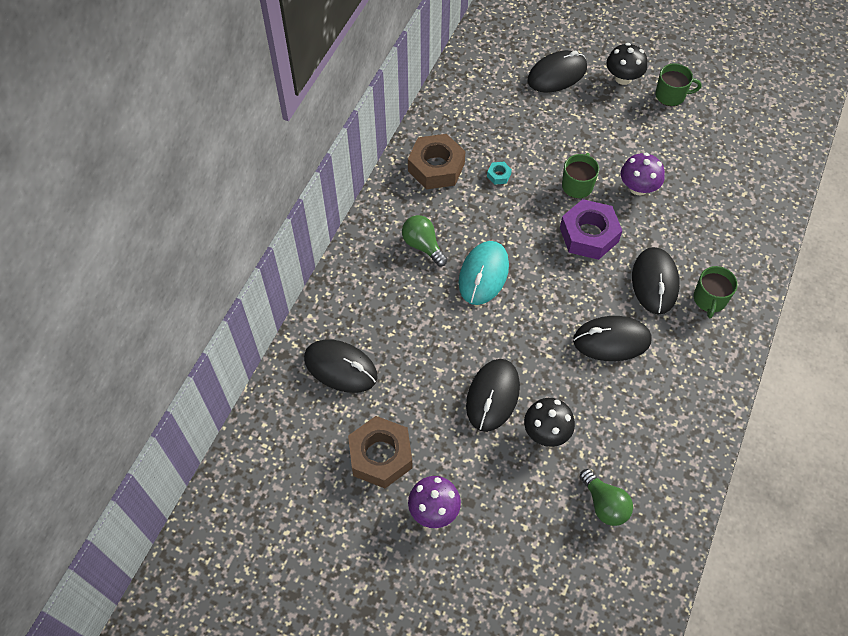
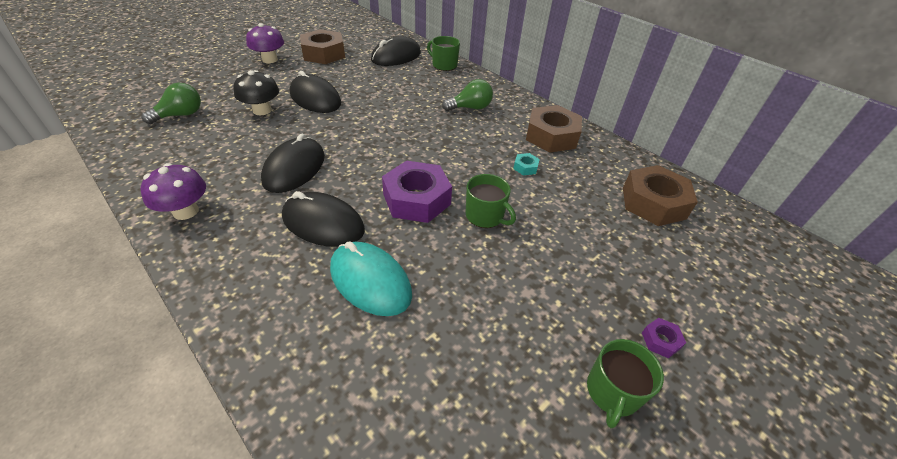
camera: 110 degrees right, 15 degrees down
turquoise mouse [458,241,509,305] -> turquoise mouse moved to [330,241,412,316]
black mouse [528,50,587,93] -> none
green light bulb [580,469,633,526] -> green light bulb turned 150 degrees clockwise [141,83,201,124]
black mushroom [606,43,647,85] -> purple nut [642,318,686,358]
purple mushroom [621,152,665,195] -> purple mushroom moved to [140,163,206,220]
green mug [694,266,738,318] -> green mug moved to [427,36,460,71]
none -> brown nut [623,165,698,226]

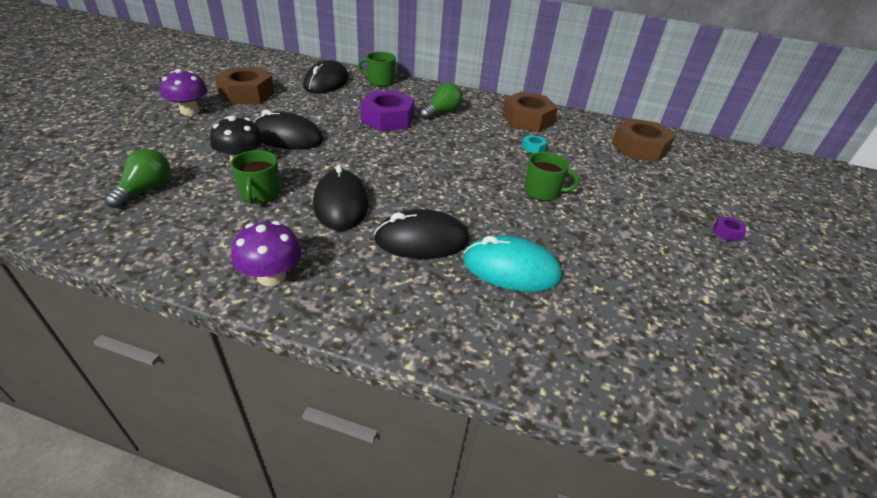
camera: 30 degrees left, 5 degrees down
purple nut [382,161,452,223] -> purple nut moved to [360,90,415,131]
green mug [587,339,664,428] -> green mug moved to [231,150,281,204]

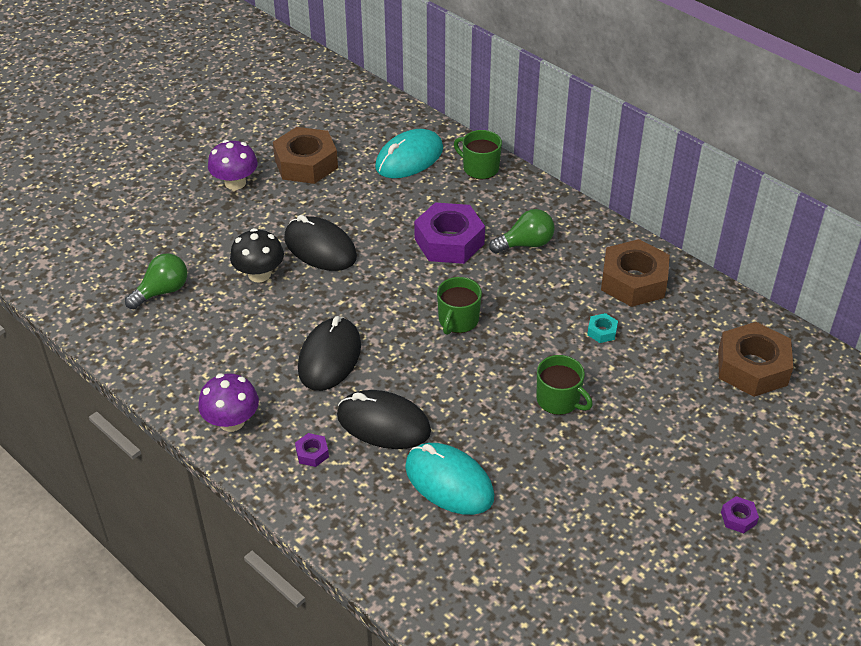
camera: 30 degrees right, 5 degrees up
green mug [231,150,281,204] -> green mug moved to [437,277,482,335]
black mouse [303,60,349,94] -> turquoise mouse [375,129,443,178]
none -> purple nut [295,433,329,467]

